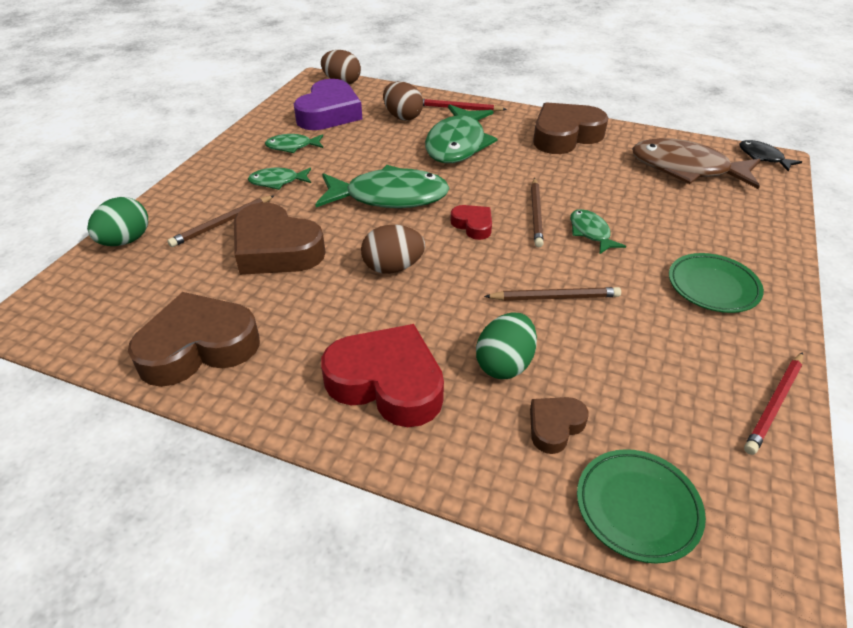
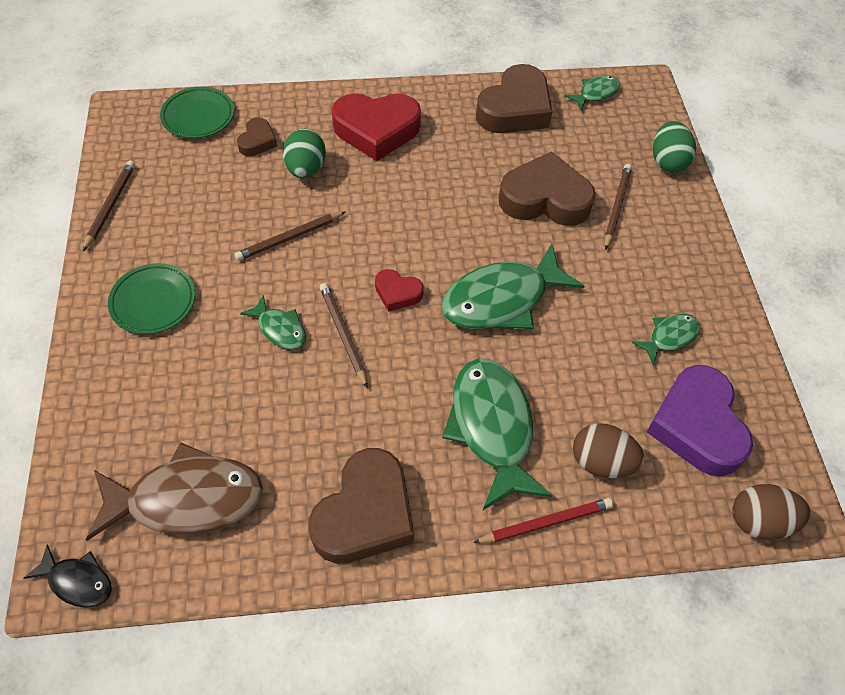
camera: 150 degrees right, 15 degrees up
green fish [248,168,311,190] -> green fish moved to [565,76,620,111]
brown egg [361,225,425,274] -> none
red pencil [744,352,803,455] -> brown pencil [83,161,135,251]

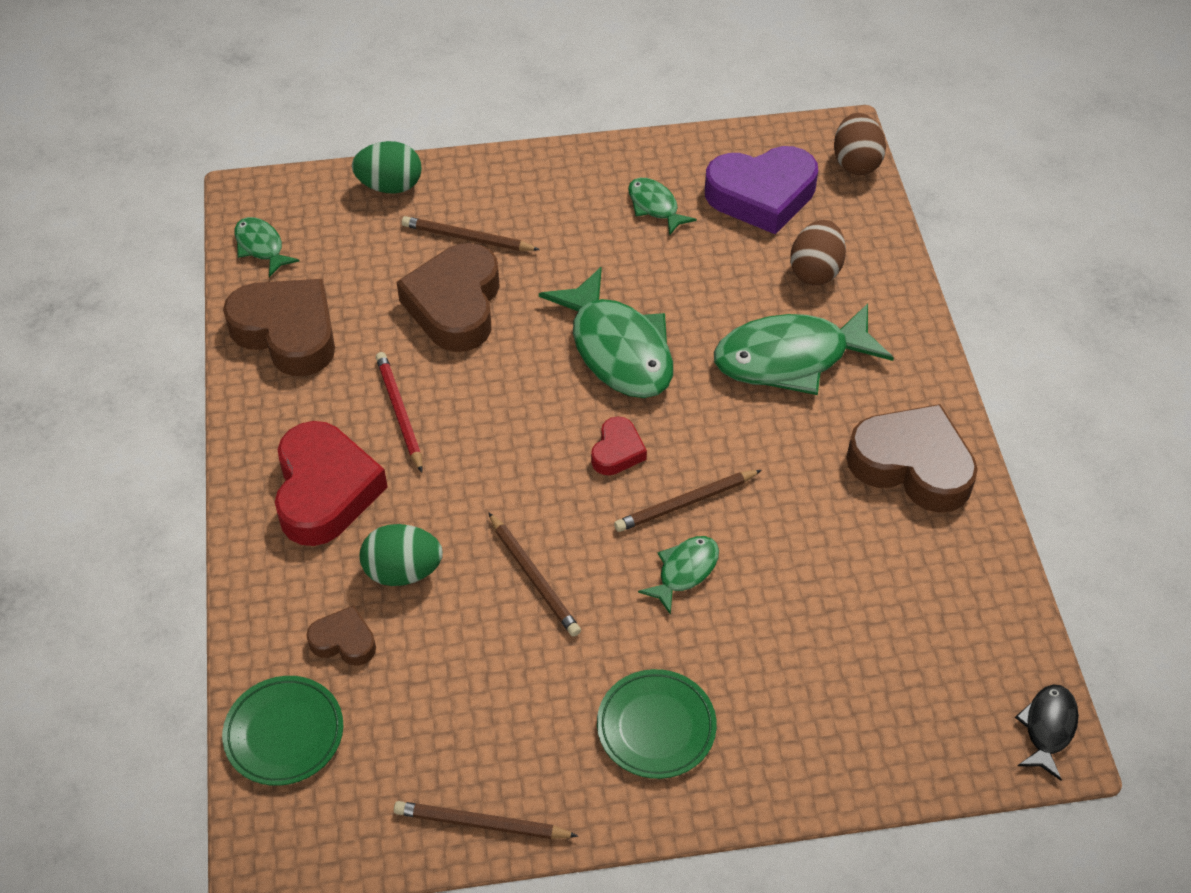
camera: 90 degrees left, 5 degrees down
brown fish [86,442,263,541] -> none
red pencil [473,498,613,543] -> red pencil moved to [376,352,423,472]

